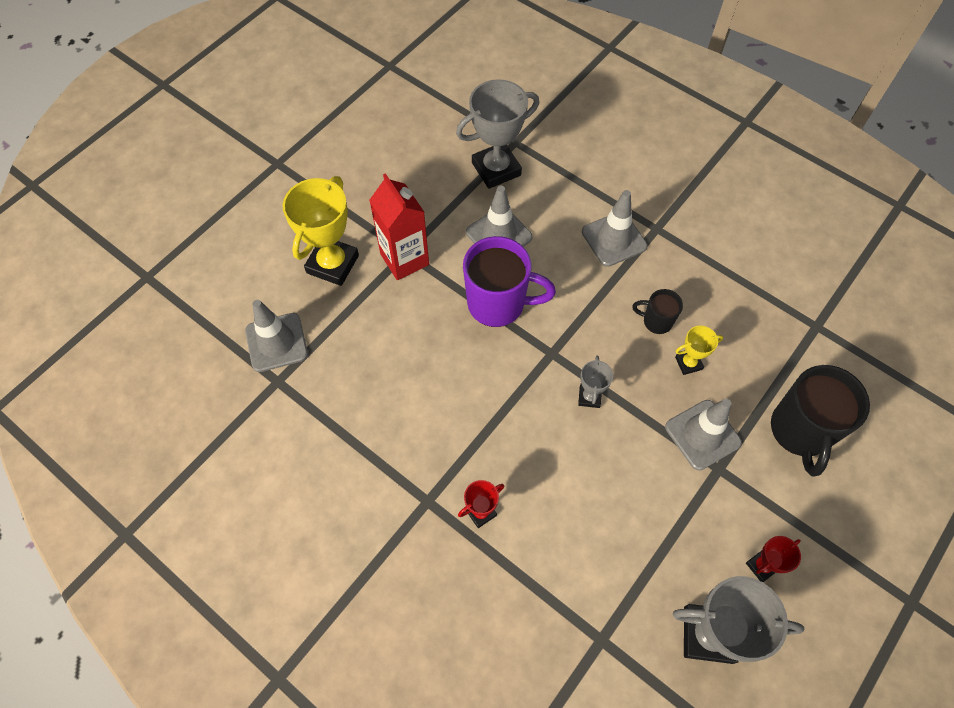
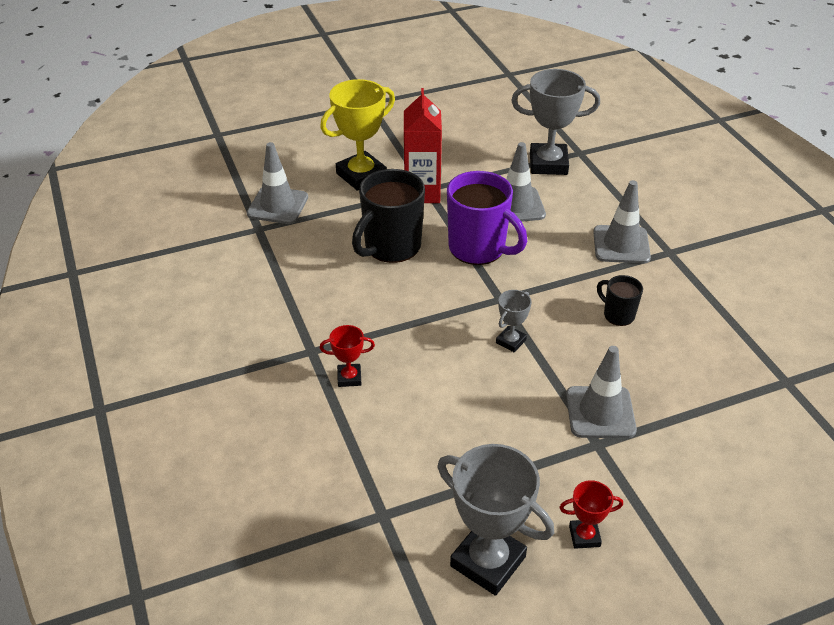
camera: 30 degrees right, 20 degrees down
yellow trophy [675,326,723,375] -> none
black mug [771,365,870,477] -> black mug moved to [352,169,425,263]

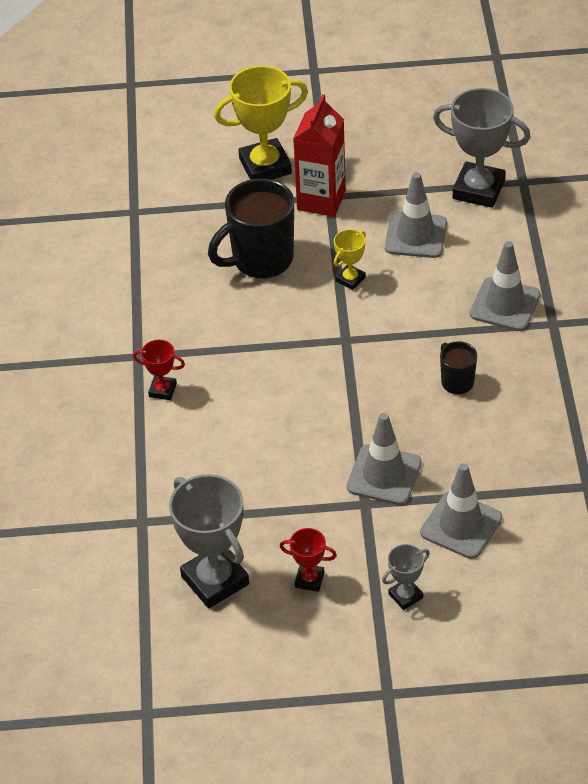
camera: 20 degrees right, 5 degrees up
grey traffic cone [247,142,308,224] -> grey traffic cone moved to [420,463,502,559]
purple mug [447,171,527,265] -> yellow trophy [334,229,366,290]
grey trophy [496,290,531,352] -> grey trophy moved to [382,544,430,610]

